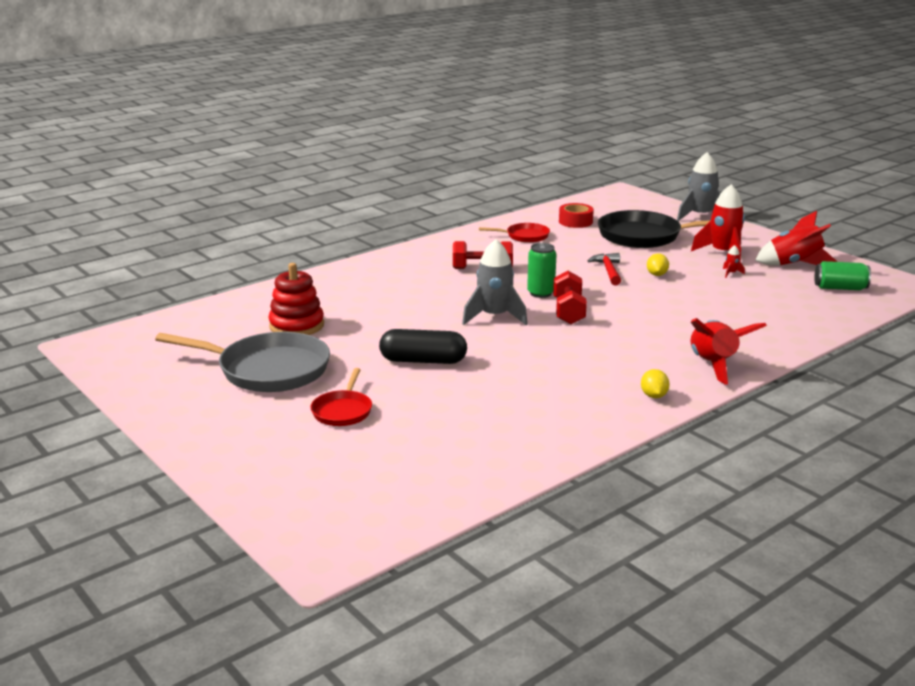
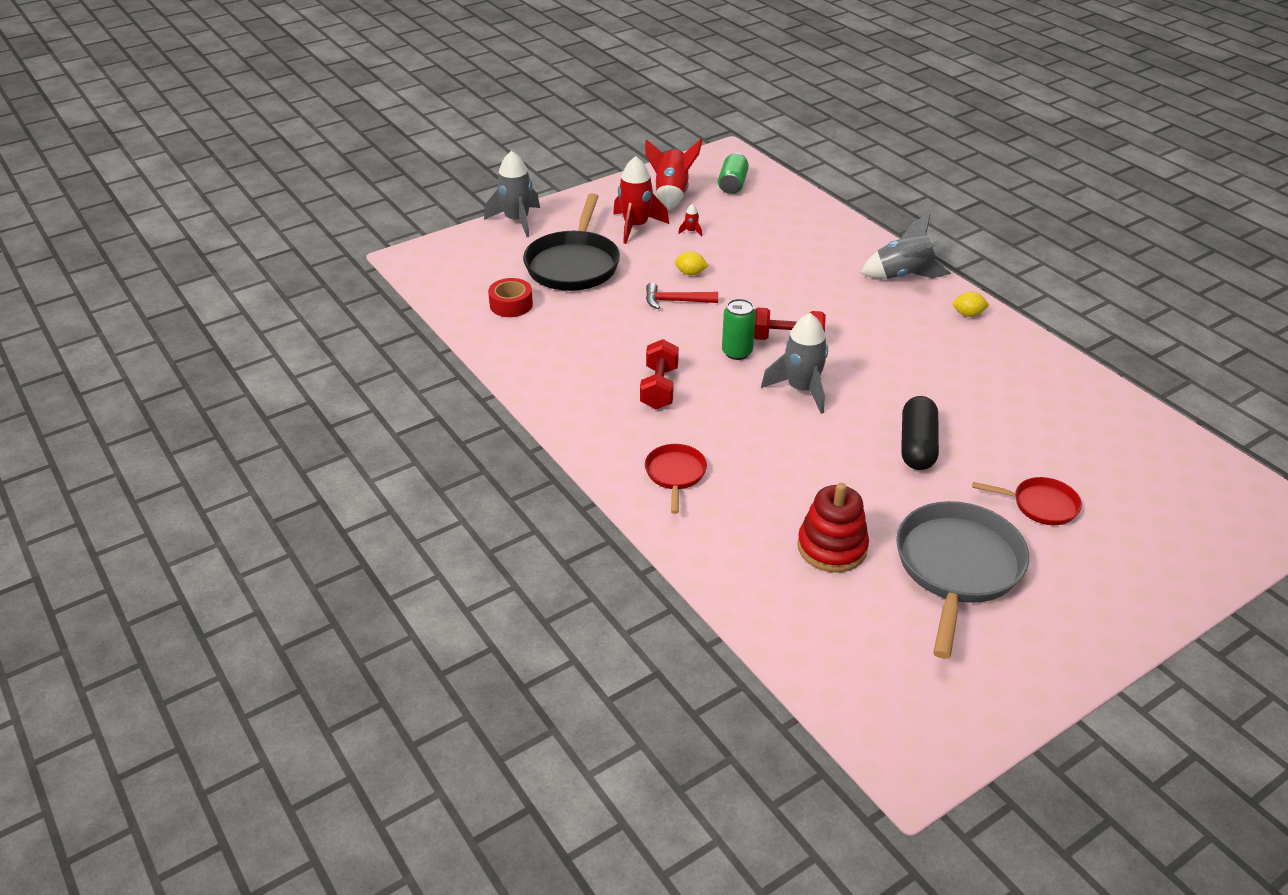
camera: 85 degrees left, 15 degrees up
red pan [479,223,550,243] -> red pan moved to [645,444,707,514]
red rocket [691,318,767,385] -> grey rocket [861,214,951,279]

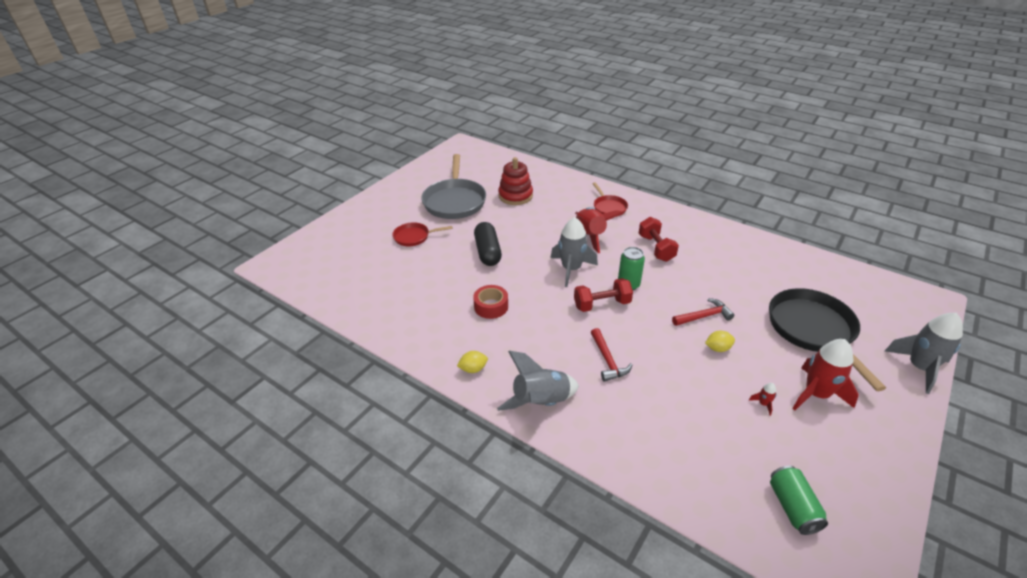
camera: 160 degrees right, 0 degrees up
red tape [488,278,533,317] -> red tape moved to [473,285,508,319]
red rocket [645,139,703,211] -> red rocket moved to [575,207,623,253]
none -> red hammer [591,328,632,382]

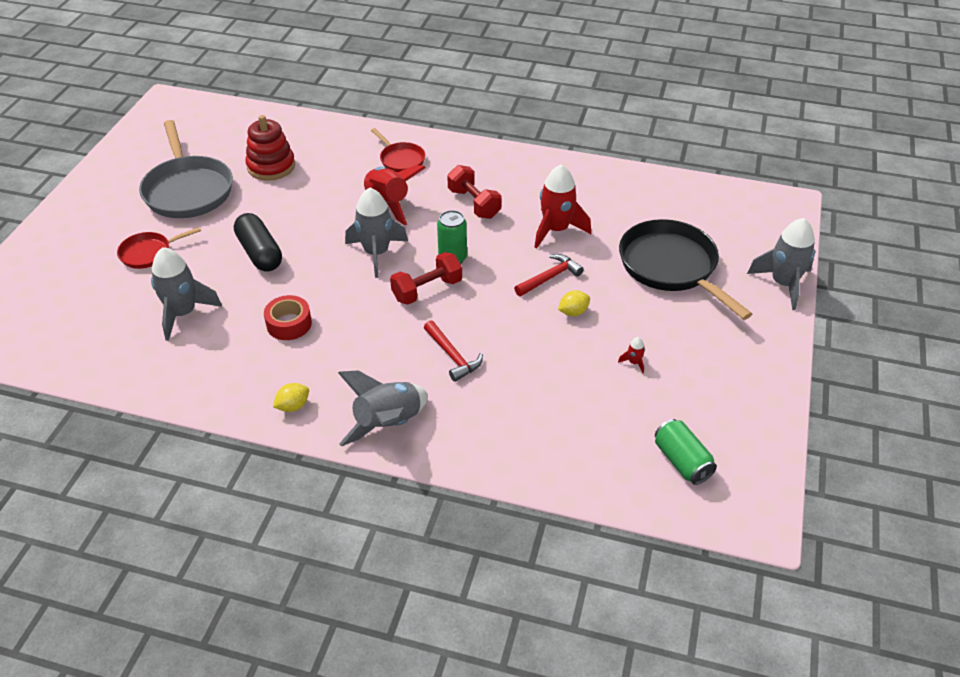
camera: 20 degrees left, 5 degrees up
red rocket [792,339,859,410] -> red rocket moved to [534,165,591,249]
none -> grey rocket [151,247,222,341]

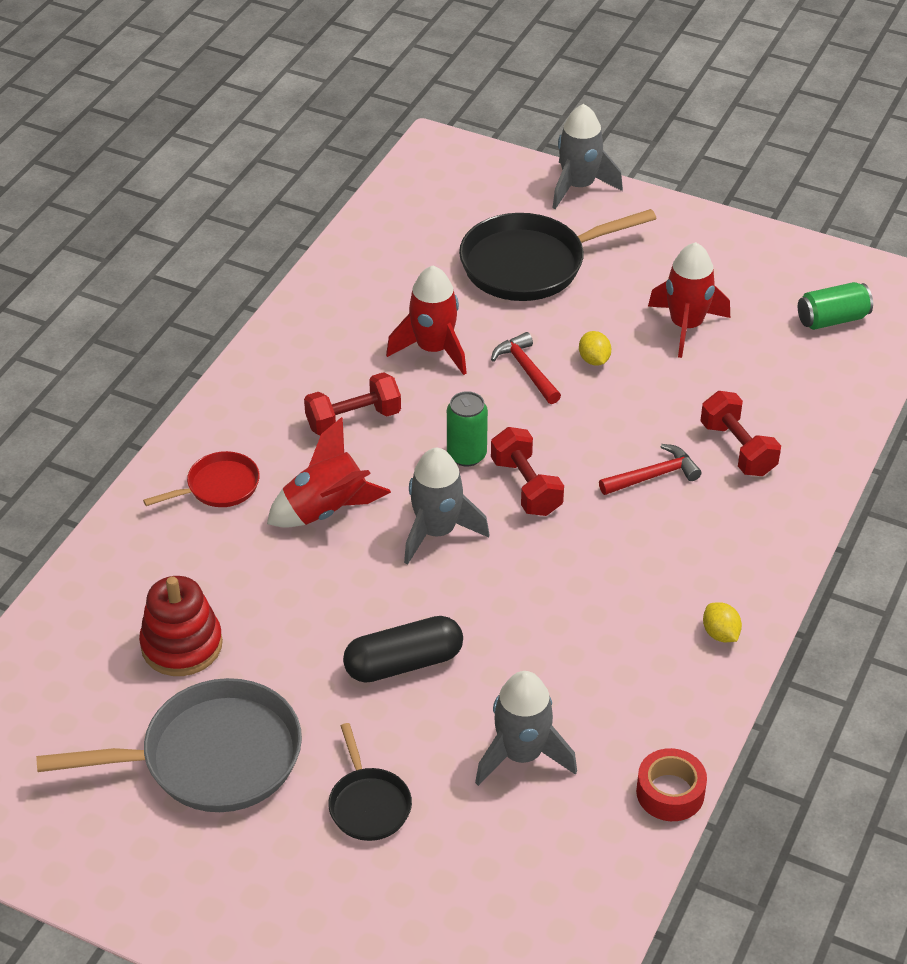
camera: 80 degrees left, 0 degrees up
red pan [117,227,201,269] -> black pan [328,723,412,841]
red tape [264,295,312,340] -> red tape moved to [636,748,707,821]
grey rocket [338,371,428,446] -> none
red rocket [618,337,645,373] -> red rocket [648,242,730,358], size x2.48
none -> red dumbbell [700,391,781,476]

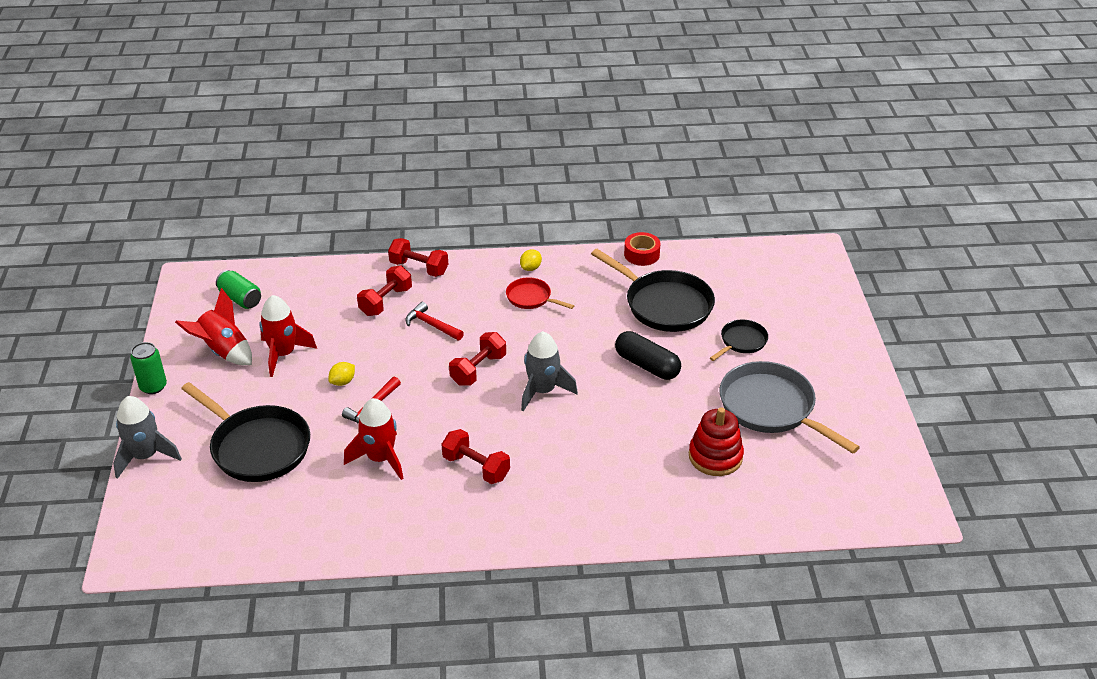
camera: 120 degrees left, 5 degrees down
red pan [143,451,260,507] -> red pan moved to [506,277,574,309]
red rocket [267,417,391,528] -> red rocket moved to [175,288,252,365]
green can [447,391,488,467] -> green can moved to [130,342,167,394]
grey rocket [475,671,577,786] -> black pan [591,249,715,332]
none -> red dumbbell [388,238,448,277]

